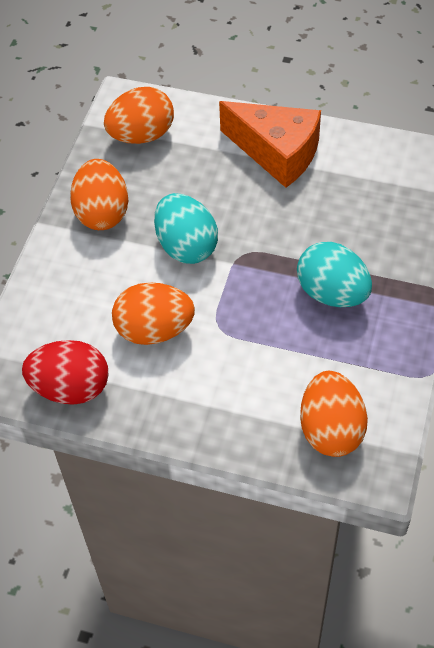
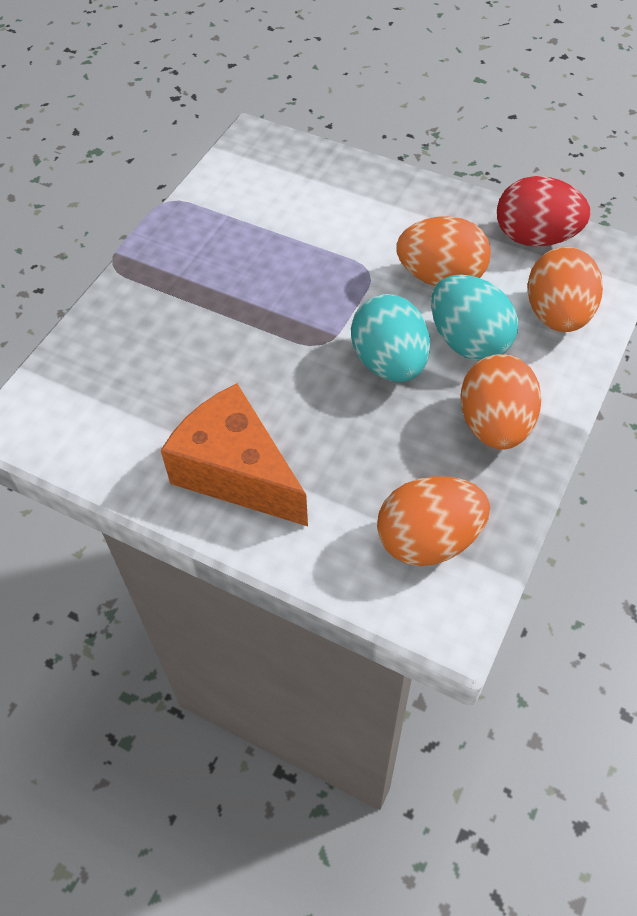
camera: 170 degrees left, 0 degrees up
turquoise egg [297,242,372,307] -> turquoise egg moved to [431,275,518,361]
orange egg [300,371,368,457] -> orange egg moved to [527,247,603,332]

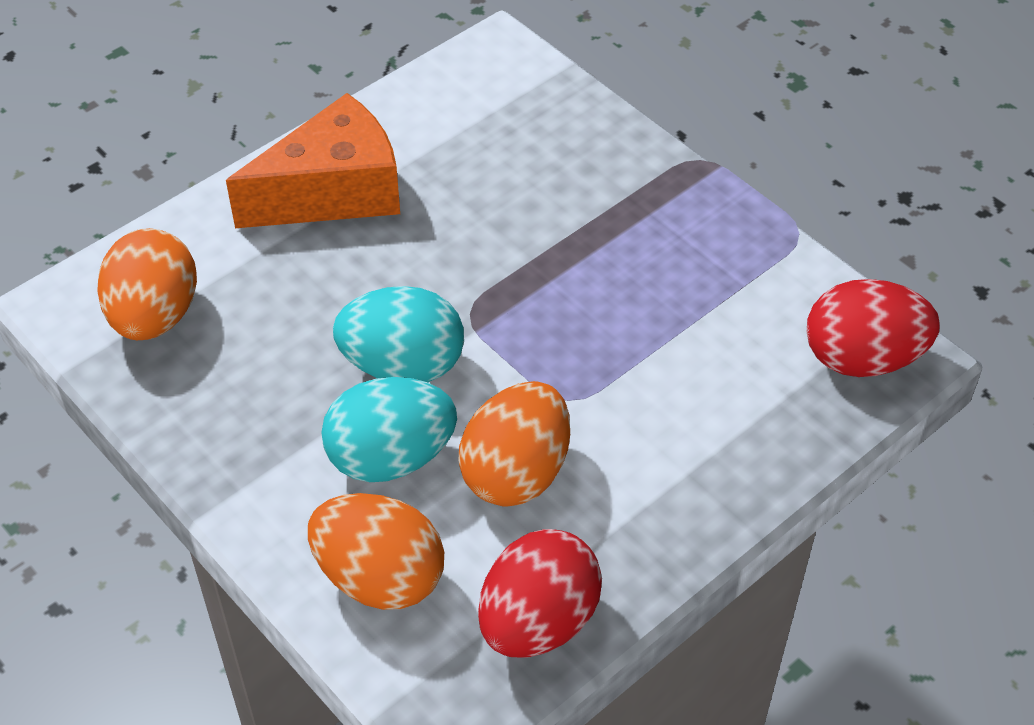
camera: 110 degrees right, 5 degrees down
orange egg [461,354,542,450] -> none
none -> red egg [807,279,940,377]

